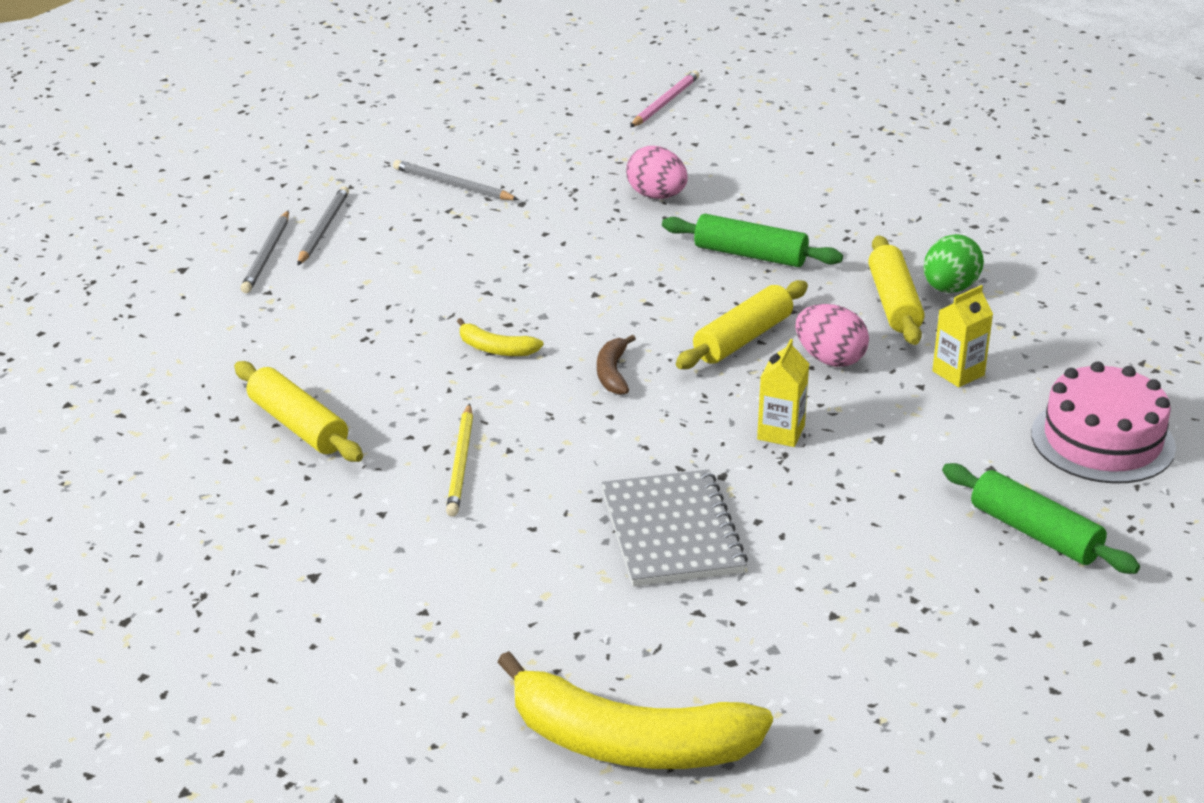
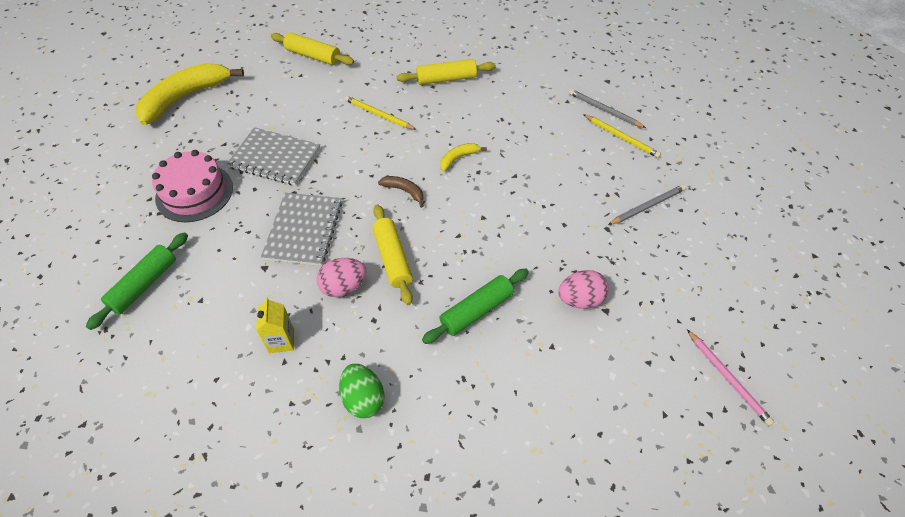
camera: 120 degrees right, 20 degrees up
grey pencil [297,186,349,266] -> yellow pencil [583,114,661,158]
yellow carton [757,339,809,447] -> grey notebook [261,193,342,266]
yellow rolling pin [868,235,925,345] -> yellow rolling pin moved to [271,32,354,65]
green rolling pin [942,463,1140,574] -> green rolling pin turned 45 degrees counterclockwise [86,232,188,330]
pink cake [1031,362,1176,484] -> pink cake moved to [152,150,233,222]

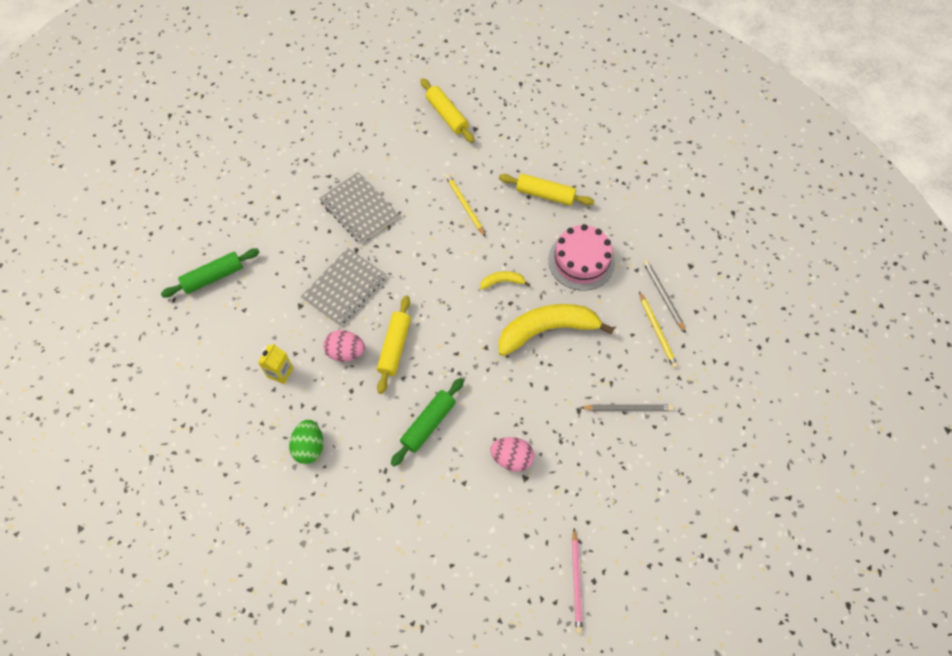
camera: 30 degrees right, 10 degrees up
yellow banana [135,63,244,125] -> yellow banana moved to [498,304,614,356]
pink cake [152,150,233,222] -> pink cake moved to [548,224,615,291]
brown banana [378,176,424,208] -> none
green rolling pin [422,268,529,344] -> green rolling pin turned 45 degrees counterclockwise [391,378,464,466]

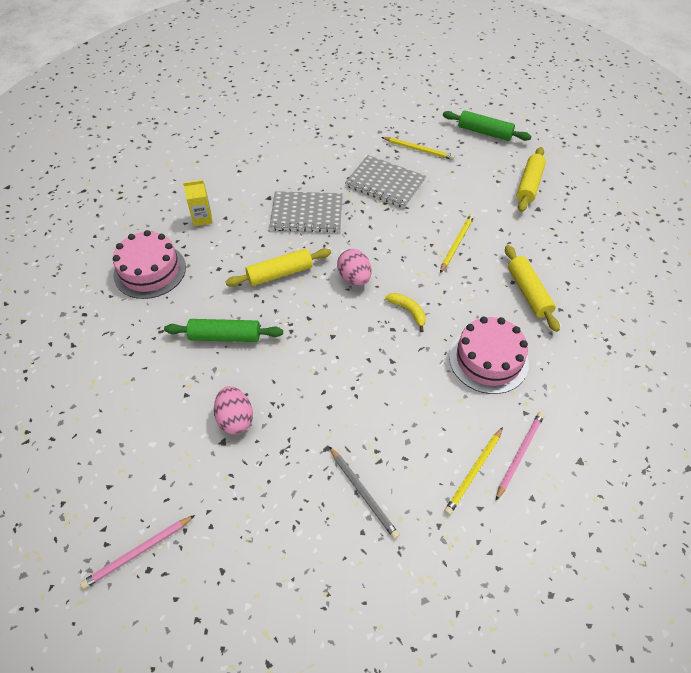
camera: 55 degrees right, 10 degrees down
green rolling pin [161,248,260,297] -> green rolling pin moved to [443,110,532,141]
green egg [289,420,323,464] -> pink cake [113,230,186,299]
grey notebook [319,172,399,244] -> grey notebook turned 75 degrees counterclockwise [345,155,426,208]
pink egg [323,330,365,362] -> pink egg moved to [337,249,372,286]
yellow banana [498,304,614,356] -> none
grey pencil [643,260,686,333] -> pink pencil [496,412,544,500]
none -> yellow pencil [381,137,455,160]

